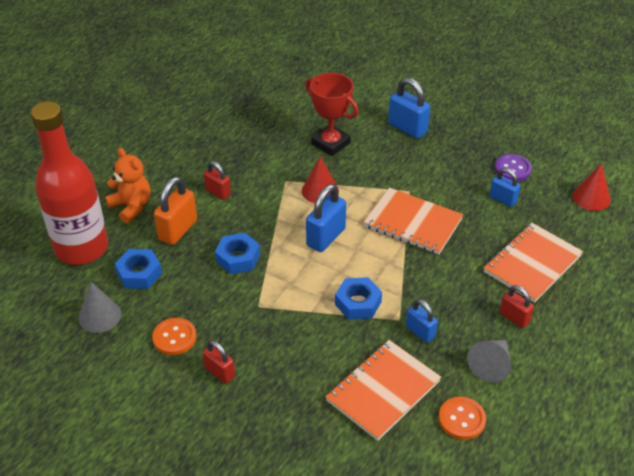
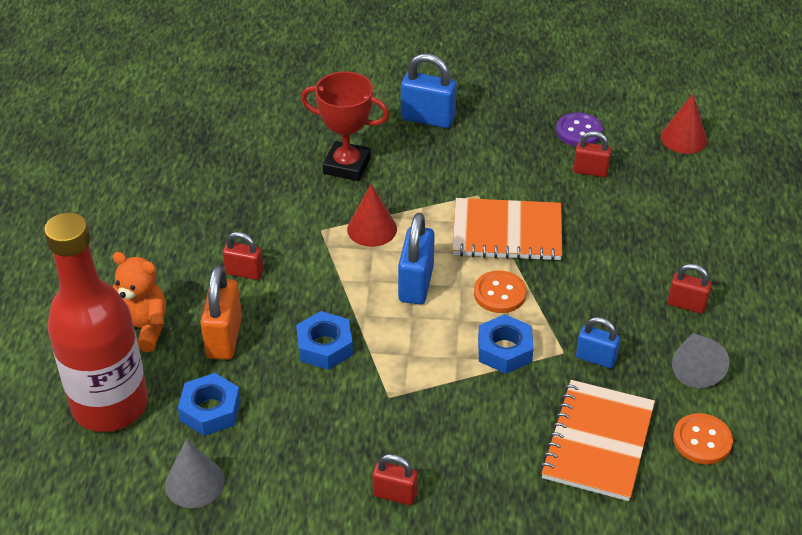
camera: 25 degrees left, 0 degrees up
orange button [152,318,196,355] -> orange button moved to [474,271,526,313]
orange notebook [484,223,583,303] -> none
blue padlock [490,168,521,207] -> red padlock [573,131,611,177]

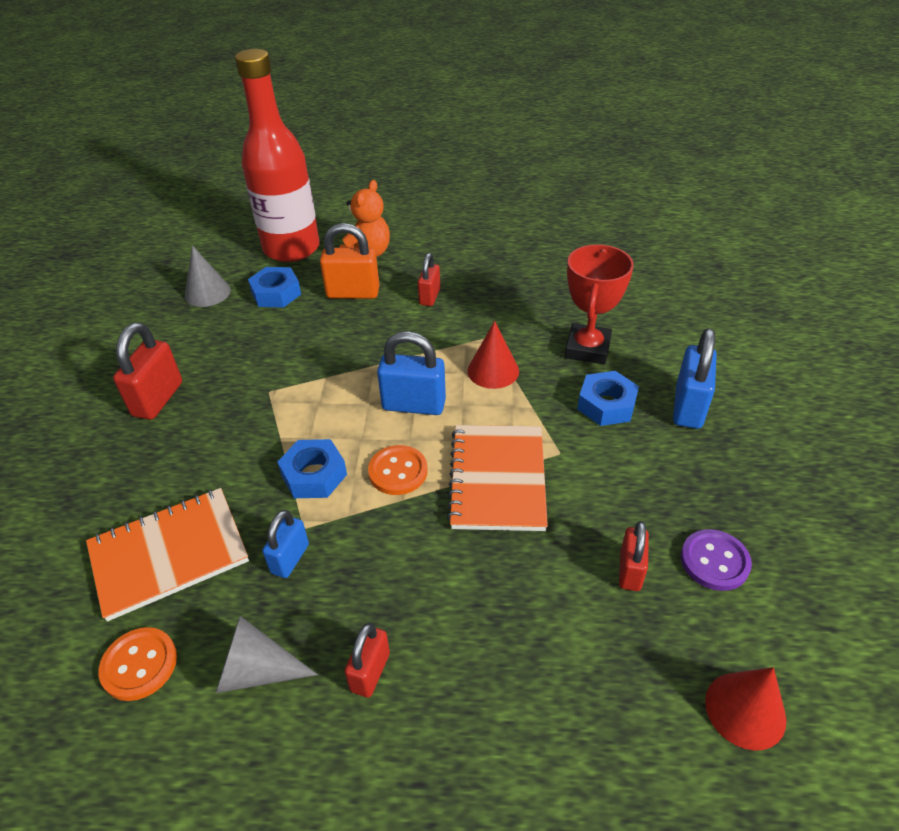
camera: 90 degrees right, 0 degrees up
blue nut [296,311,353,370] -> blue nut moved to [577,371,639,426]
red padlock [372,454,418,505] -> red padlock [113,322,182,420], size x1.60
orange notebook [540,380,655,501] -> orange notebook turned 45 degrees counterclockwise [86,488,249,621]

